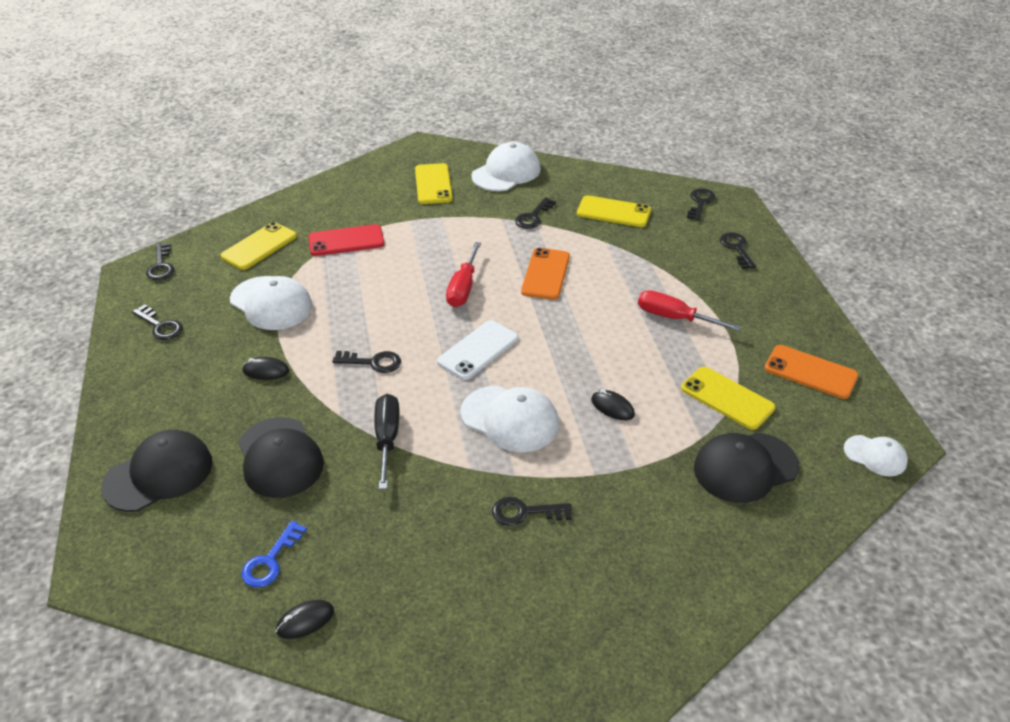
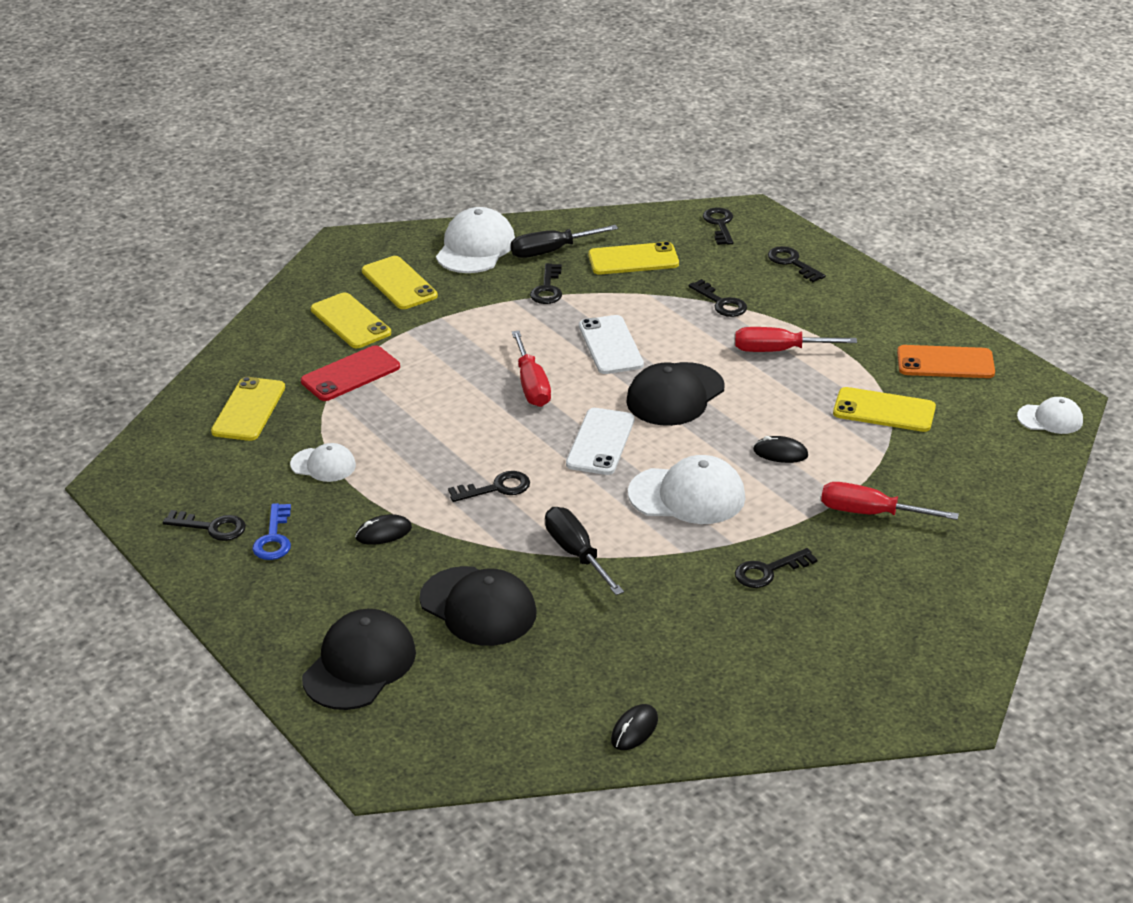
camera: 25 degrees left, 5 degrees down
black key [146,243,174,281] -> black key moved to [689,279,747,317]
white cap [230,276,312,330] -> white cap [290,443,356,482], size x0.58
blue key [241,521,307,588] -> blue key moved to [252,503,291,560]
orange phone [521,248,570,300] -> white phone [579,315,644,374]
black cap [694,433,799,503] -> black cap moved to [626,362,725,426]
none -> yellow phone [311,293,391,348]
none -> black screwdriver [511,225,618,258]
none -> red screwdriver [821,482,959,520]

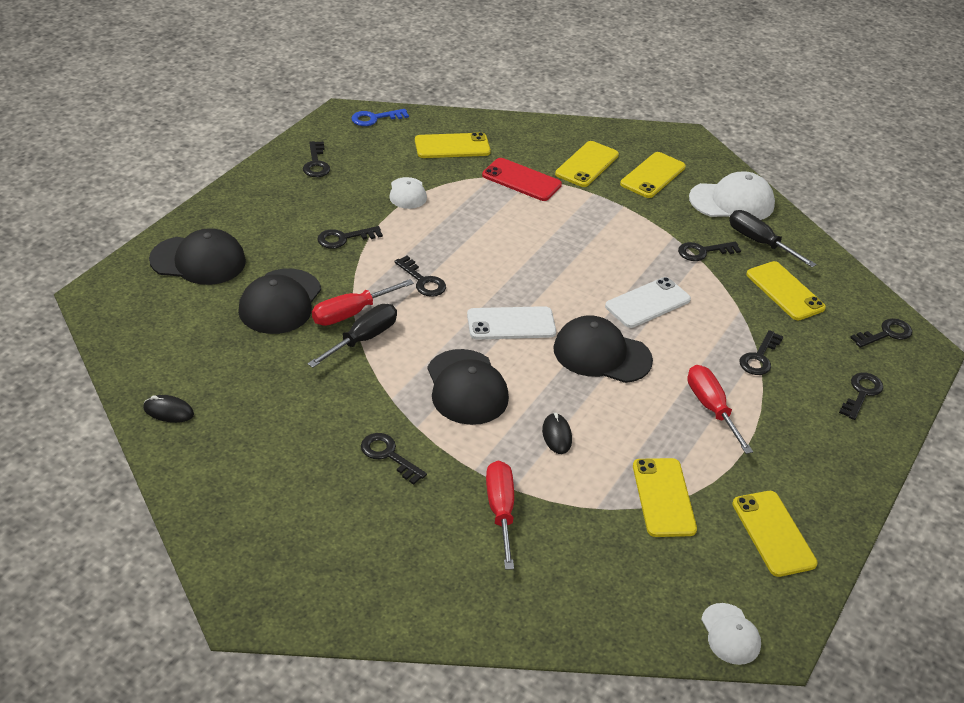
camera: 65 degrees right, 5 degrees up
blue key [252,503,291,560] -> blue key moved to [351,109,409,126]
black mouse [355,514,412,545] -> black key [317,226,383,249]
red screwdriver [512,331,551,407] -> red screwdriver moved to [312,279,414,326]
white cap [628,455,746,524] -> black cap [427,349,509,425]
orange phone [897,345,995,378] -> yellow phone [732,491,818,577]

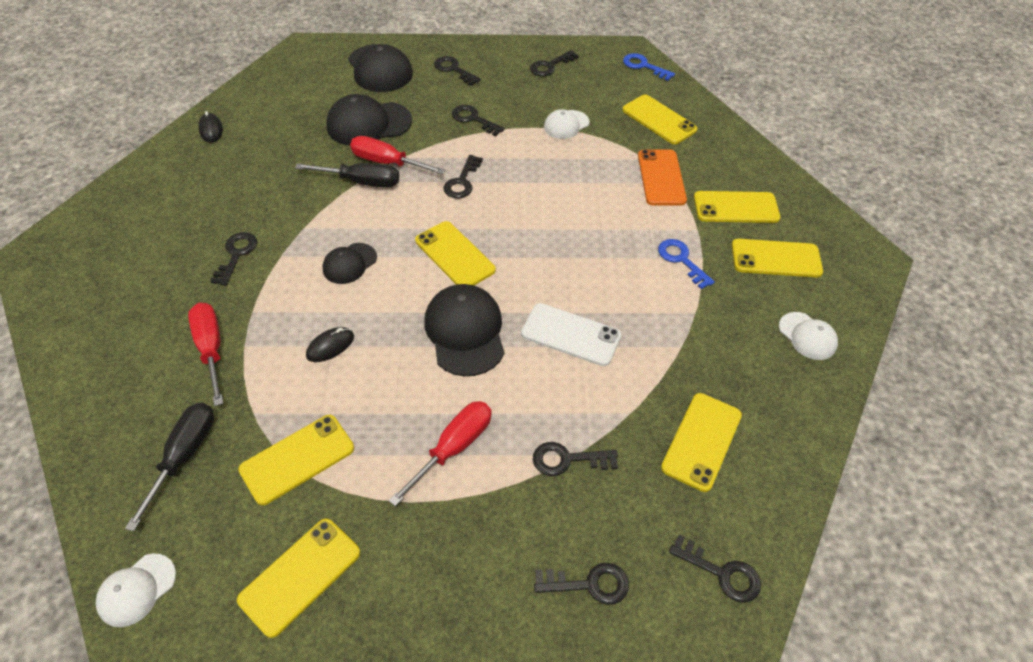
camera: 60 degrees right, 10 degrees up
black cap [427,349,509,425] -> black cap [323,243,377,284], size x0.58
white phone [467,306,556,340] -> yellow phone [415,221,496,285]
red phone [482,158,562,201] -> orange phone [638,149,687,206]
red screwdriver [486,460,514,570] -> red screwdriver turned 75 degrees counterclockwise [188,302,224,406]
black key [678,242,741,261] -> black key moved to [434,56,481,86]
white cap [689,171,775,220] -> white cap [779,312,838,360], size x0.58
black screwdriver [729,210,816,268] -> black screwdriver moved to [125,403,214,531]
none -> blue key [658,239,715,290]

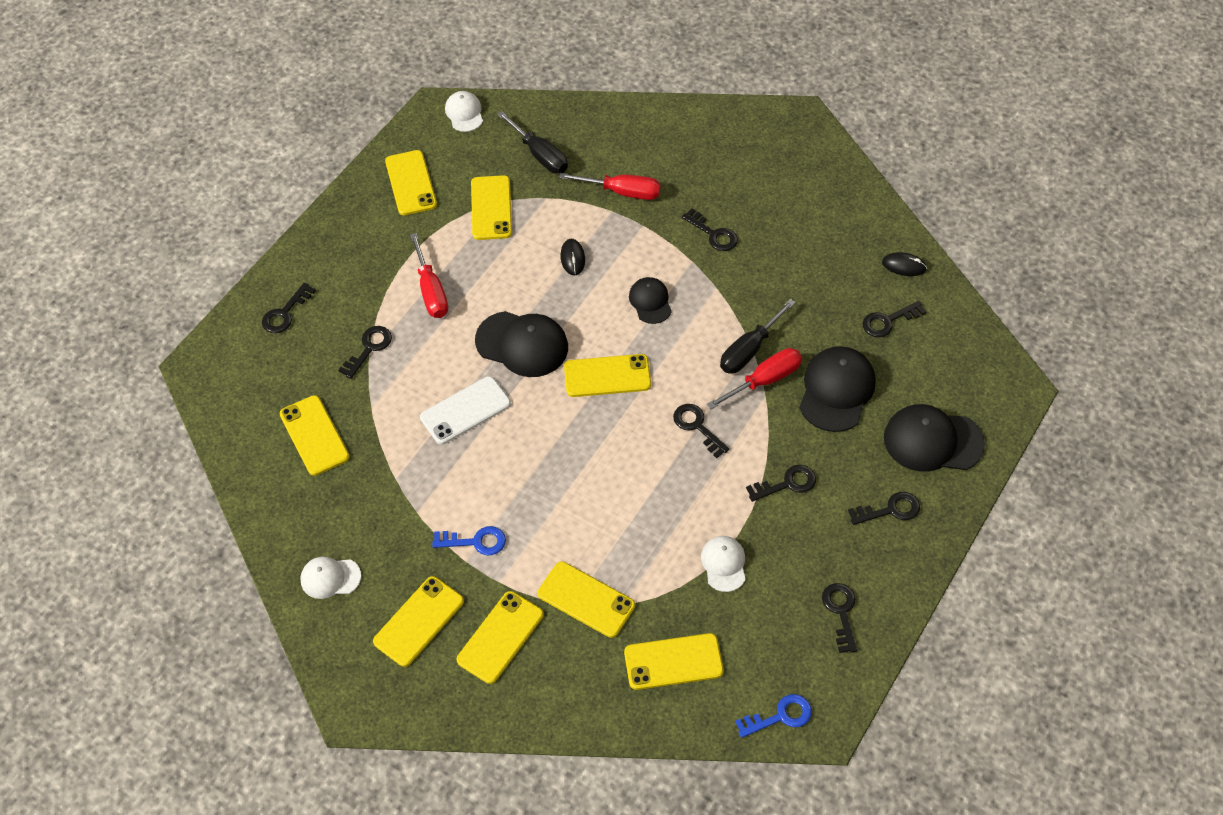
camera: 125 degrees right, 5 degrees up
orange phone [638,149,687,206] -> yellow phone [538,561,635,638]
black key [669,535,761,603] -> black key moved to [863,301,926,337]

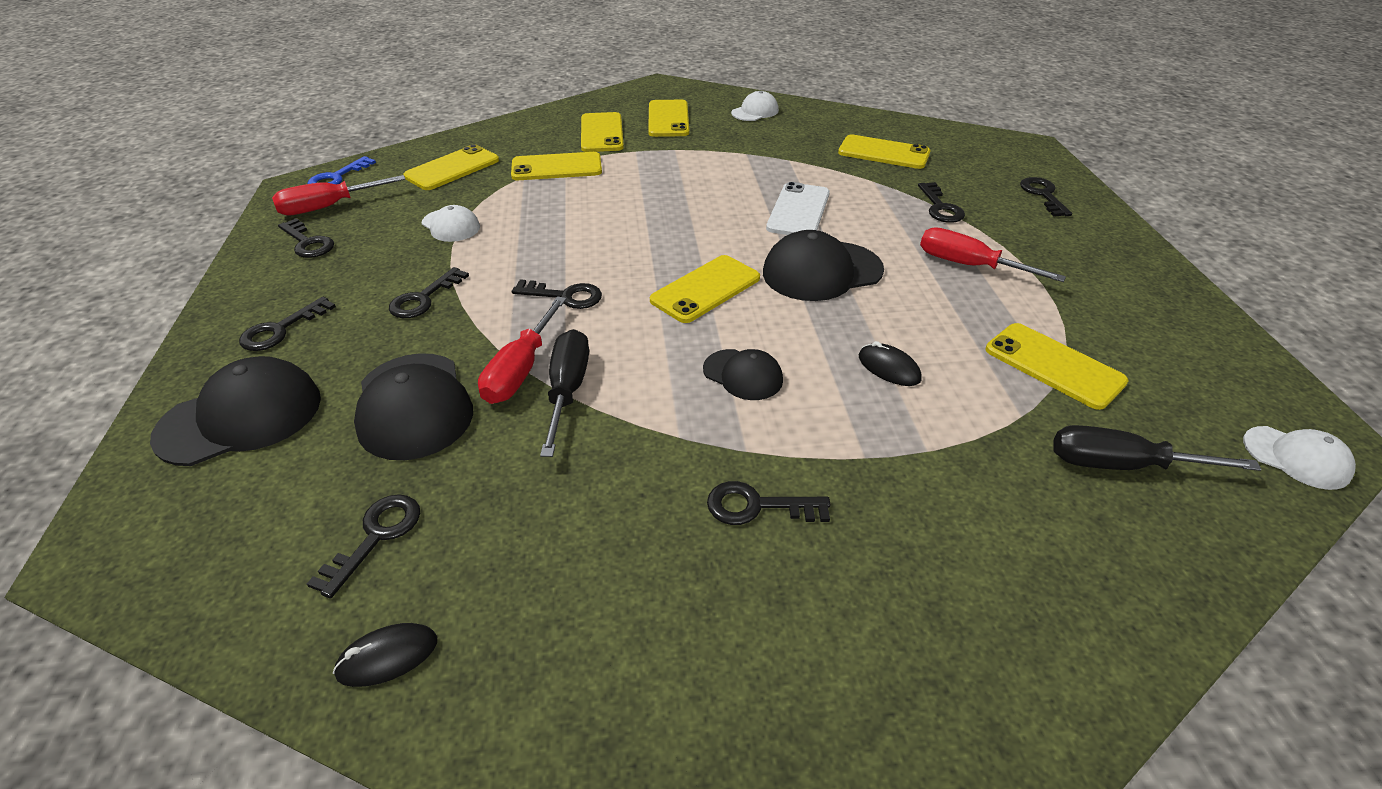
camera: 140 degrees right, 15 degrees down
yellow phone [385,150,437,215] -> none
blue key [432,526,506,555] -> none
red screwdriver [559,173,660,200] -> red screwdriver moved to [272,175,406,215]

